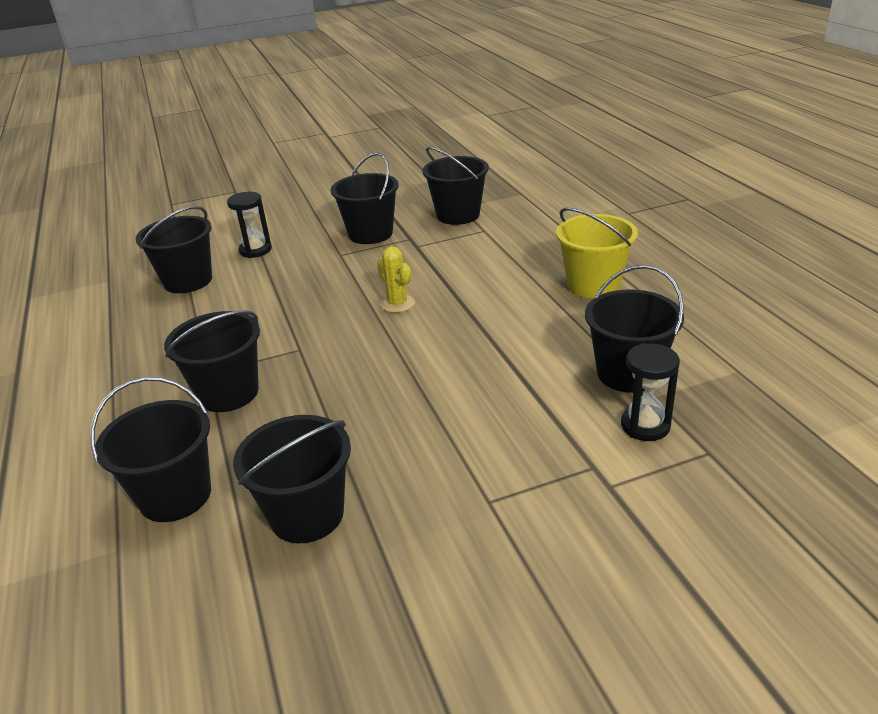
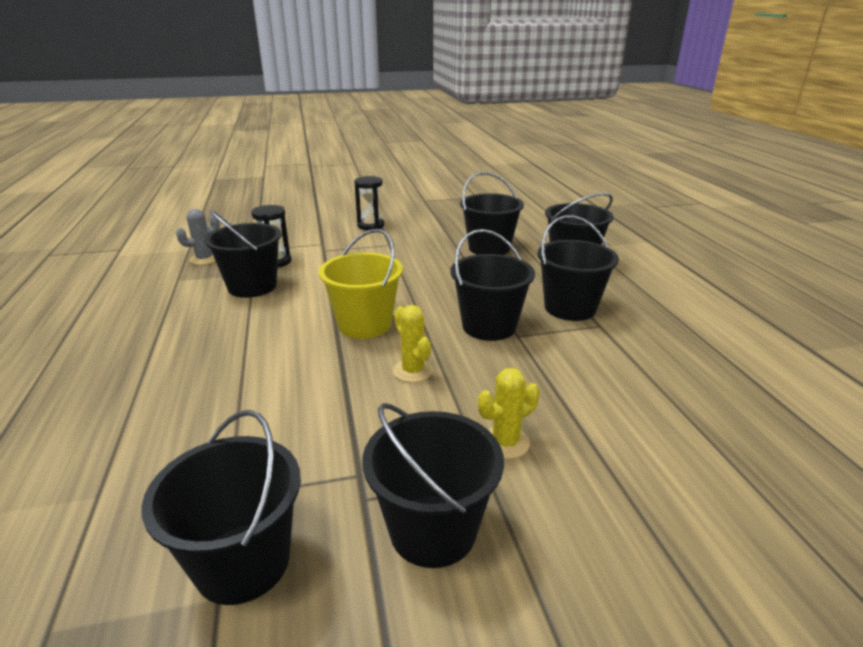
camera: 175 degrees left, 5 degrees down
black bucket [136,206,212,293] -> black bucket moved to [450,229,535,341]
black hourglass [227,192,272,258] -> black hourglass moved to [354,176,384,230]
yellow bucket [556,207,638,298] -> yellow bucket moved to [319,229,403,339]
none -> grey cactus [176,209,220,265]
none -> yellow cactus [478,368,540,459]

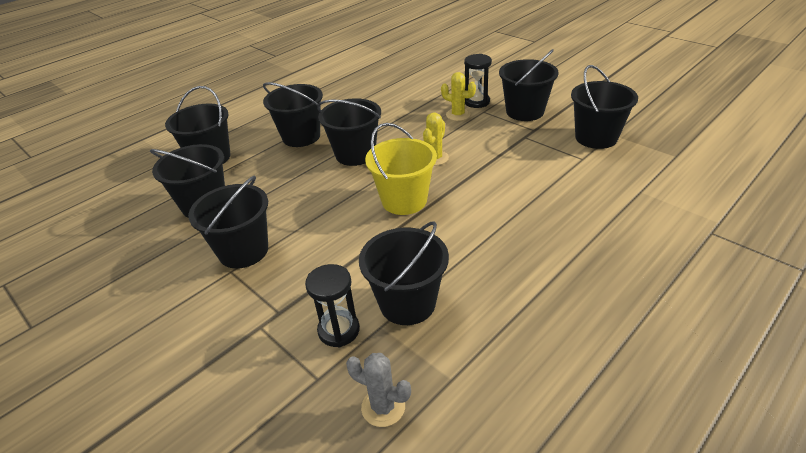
camera: 120 degrees left, 10 degrees up
black hourglass [354,176,384,230] -> black hourglass moved to [464,54,492,108]
none -> black bucket [188,175,268,269]

